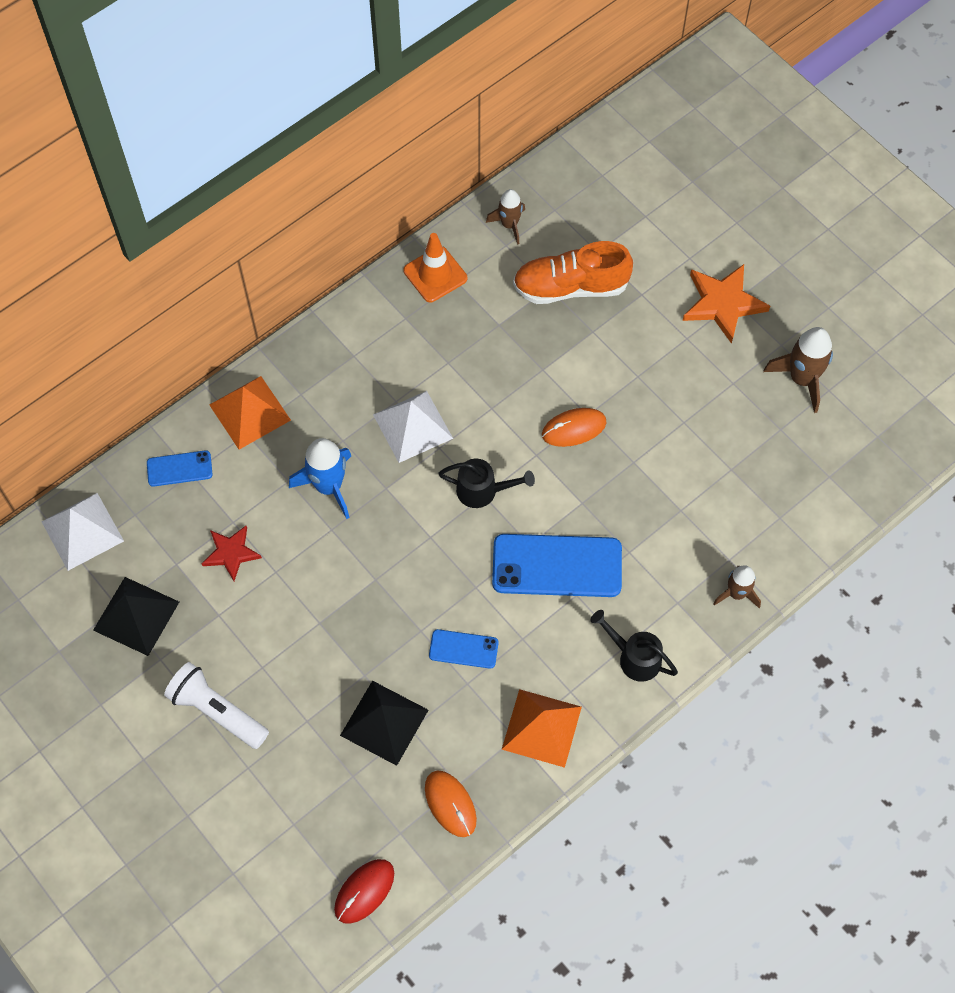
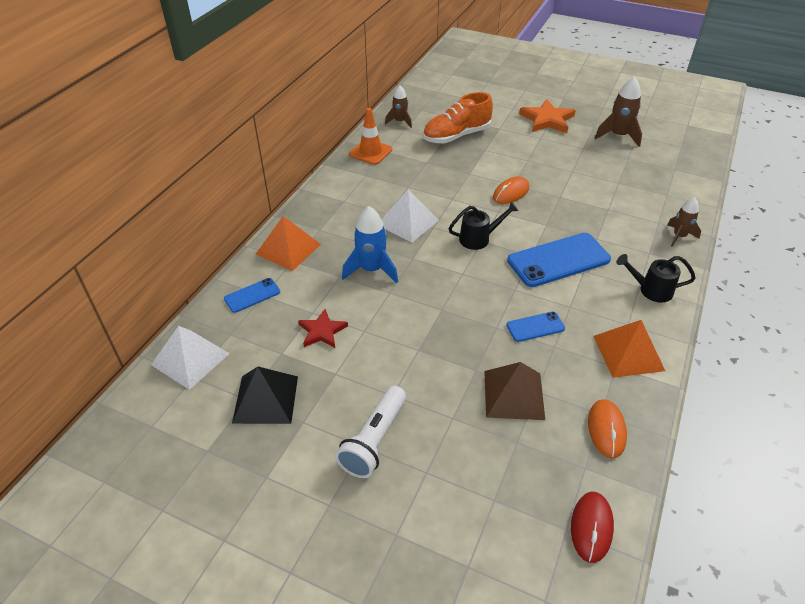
camera: 25 degrees left, 20 degrees down
white flashlight [164,662,269,749] -> white flashlight turned 75 degrees counterclockwise [335,386,406,478]
black pyramid [340,681,428,766] -> brown pyramid [484,362,545,420]
orange mouse [425,771,477,837] -> orange mouse turned 60 degrees clockwise [588,399,627,458]

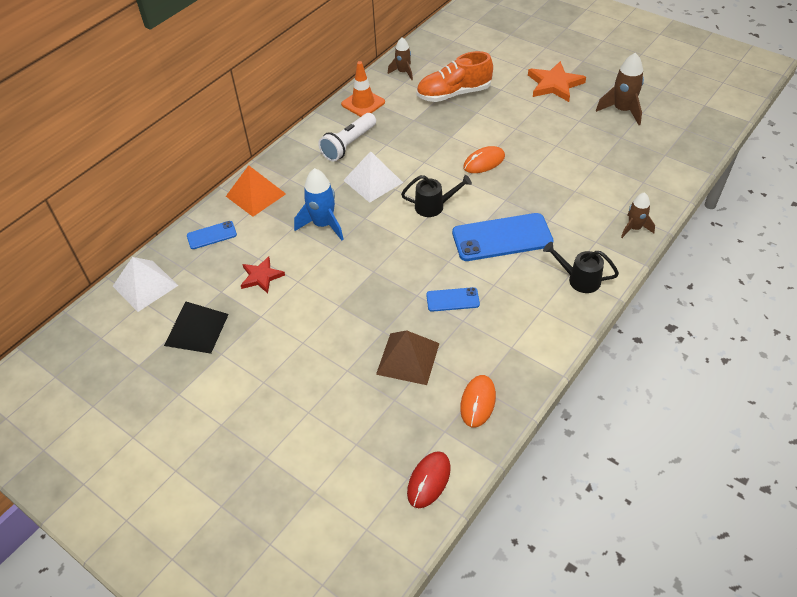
camera: 15 degrees right, 5 degrees up
white flashlight [335,386,406,478] -> white flashlight moved to [318,113,376,162]
orange pyramid [593,320,665,378] -> none

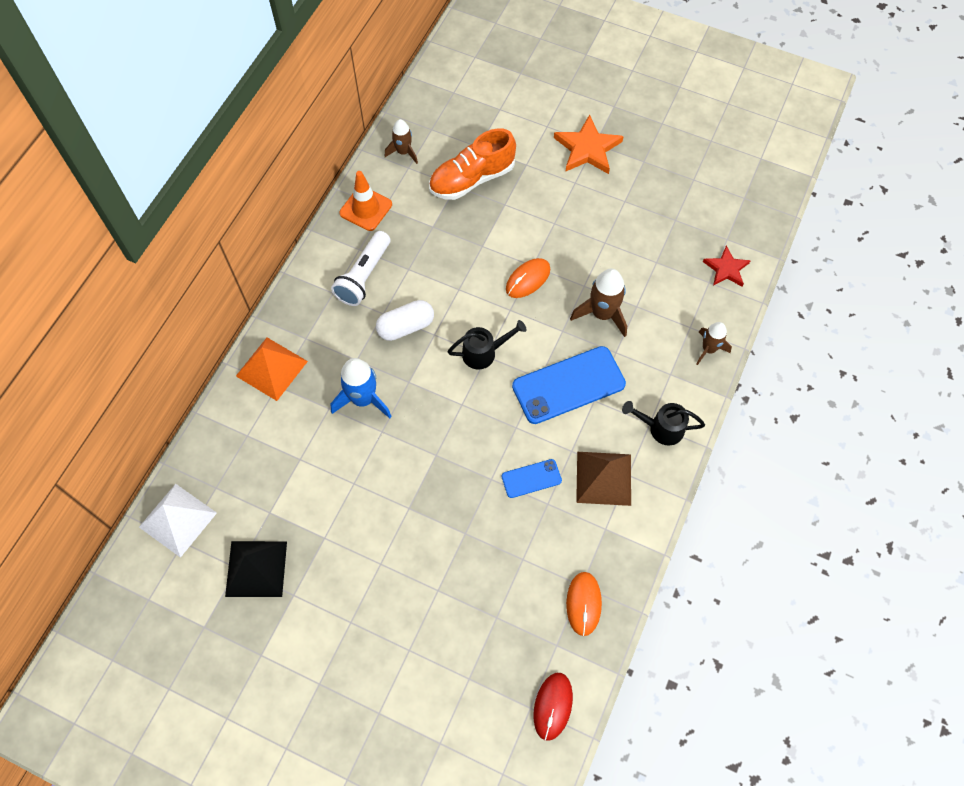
camera: 15 degrees left, 15 degrees up
blue phone [187,221,237,249] -> none
red star [241,256,285,293] -> red star moved to [703,246,751,286]
white pyramid [343,151,403,203] -> white capsule [376,300,434,341]
brown pyramid [376,330,440,385] -> brown pyramid moved to [576,452,631,506]
brown rocket [596,53,644,125] -> brown rocket moved to [570,269,627,337]

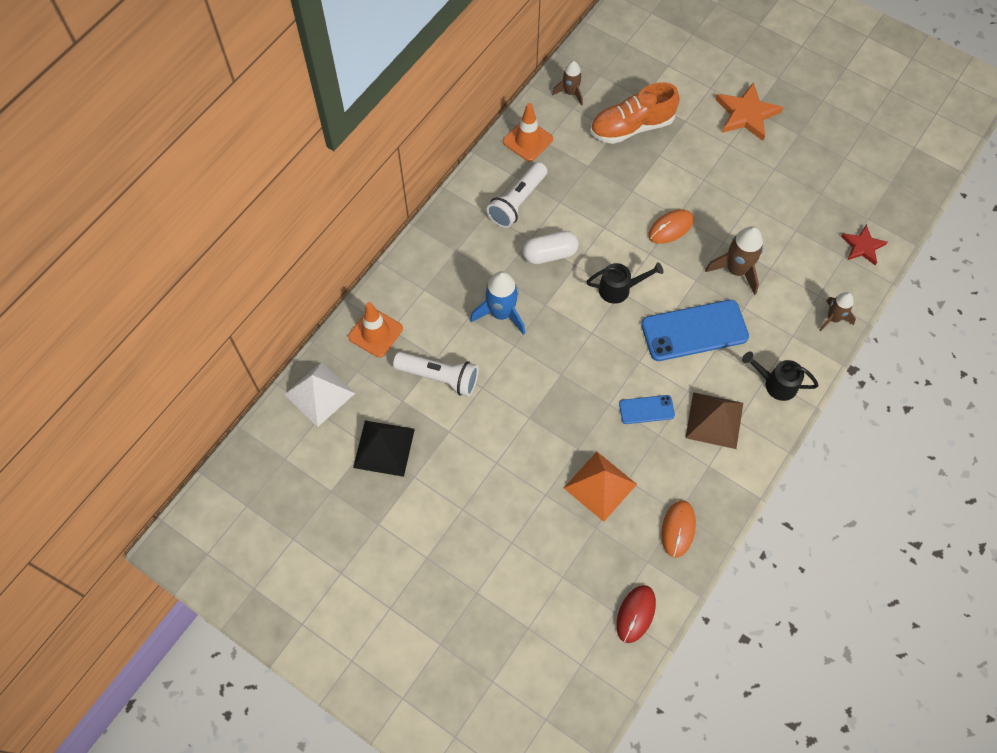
camera: 10 degrees right, 0 degrees up
orange pyramid [236,338,308,401] -> orange pyramid moved to [564,452,637,522]
none -> orange traffic cone [348,302,403,358]
none -> white flashlight [393,352,479,396]

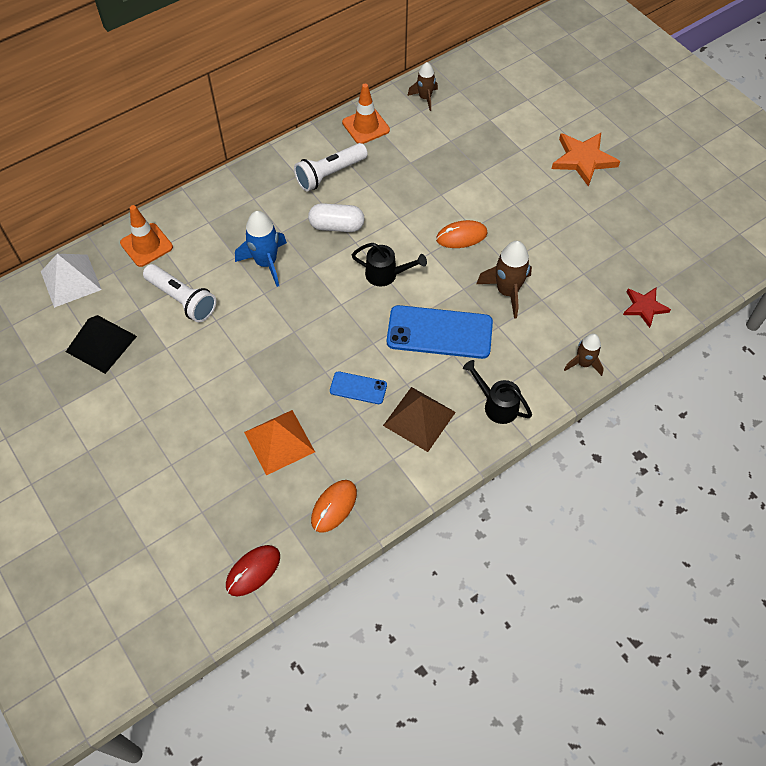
camera: 20 degrees right, 5 degrees down
orange shoe [590,82,679,144] -> none

